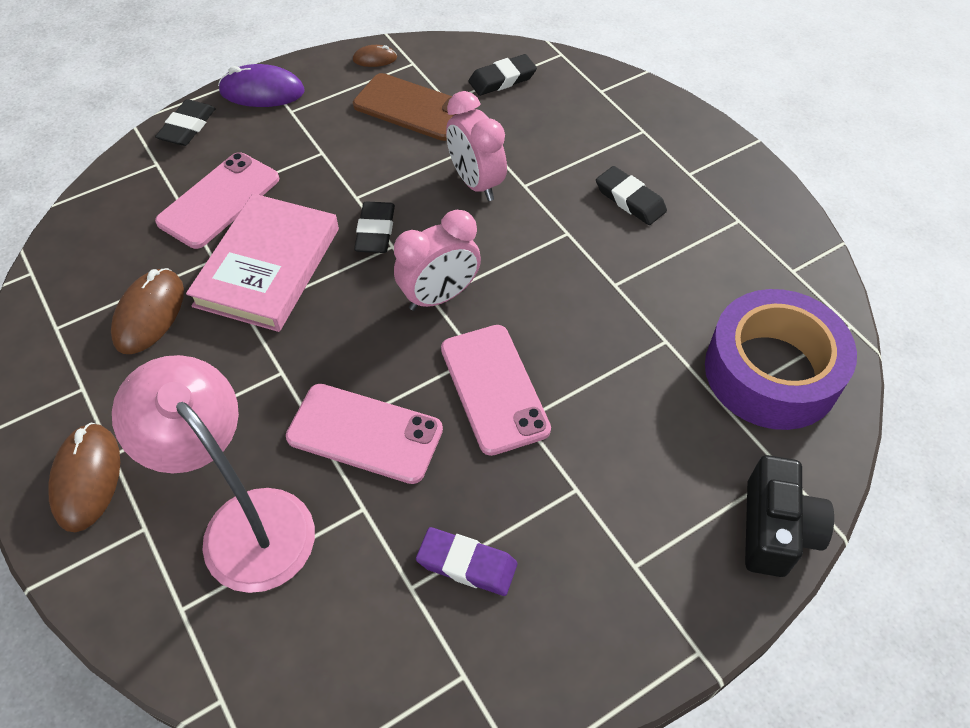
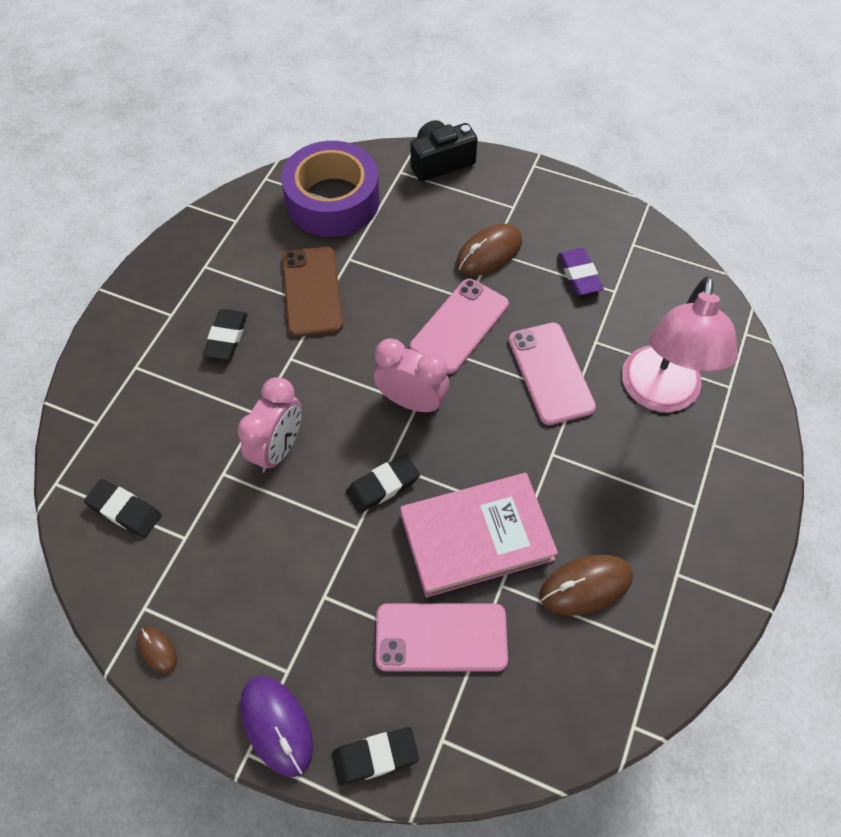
camera: 125 degrees left, 5 degrees up
brown mouse [48,423,120,532] -> brown mouse moved to [456,224,522,276]
brown phone [353,73,457,141] -> brown phone moved to [282,247,343,337]

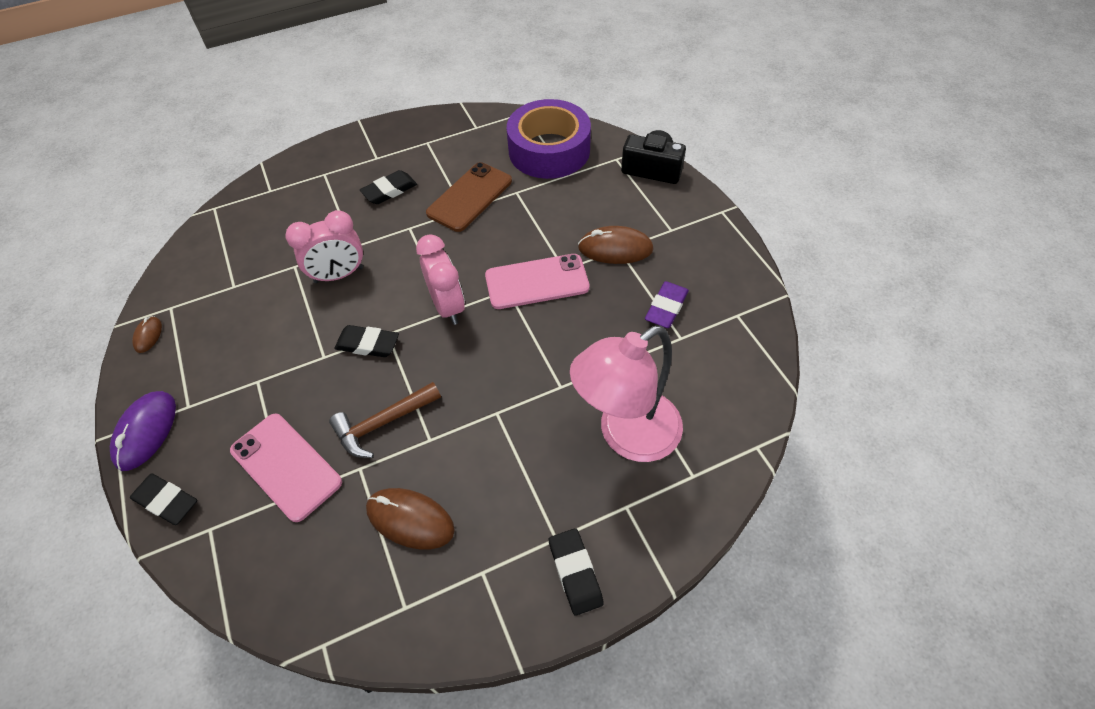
camera: 45 degrees right, 5 degrees down
black eraser [84,479,162,538] -> black eraser moved to [549,528,604,616]
pink book [400,473,558,597] -> brown hammer [329,382,441,458]
pink phone [509,323,596,425] -> none

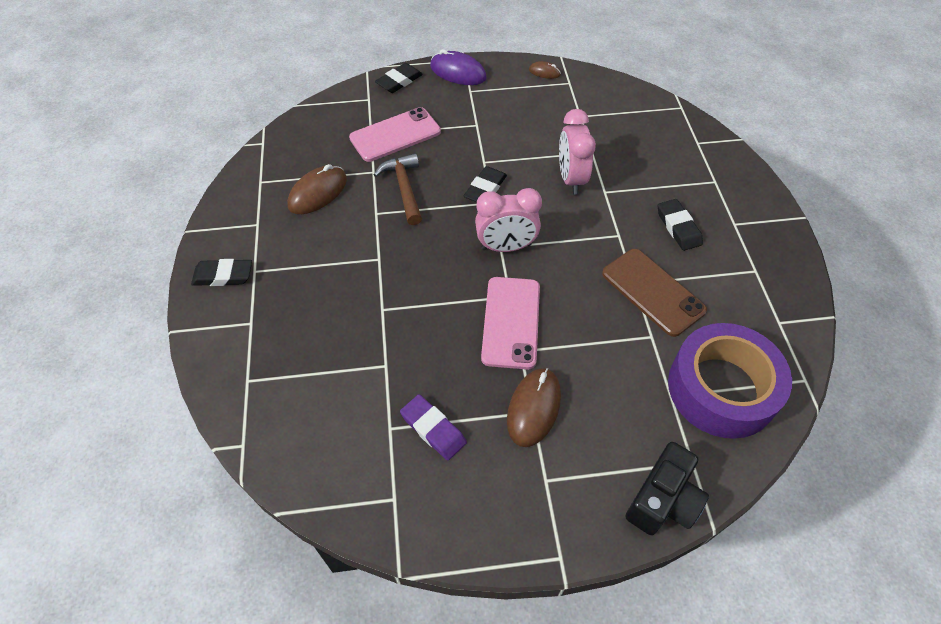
camera: 105 degrees right, 0 degrees up
pink lamp [570,326,683,462] -> none

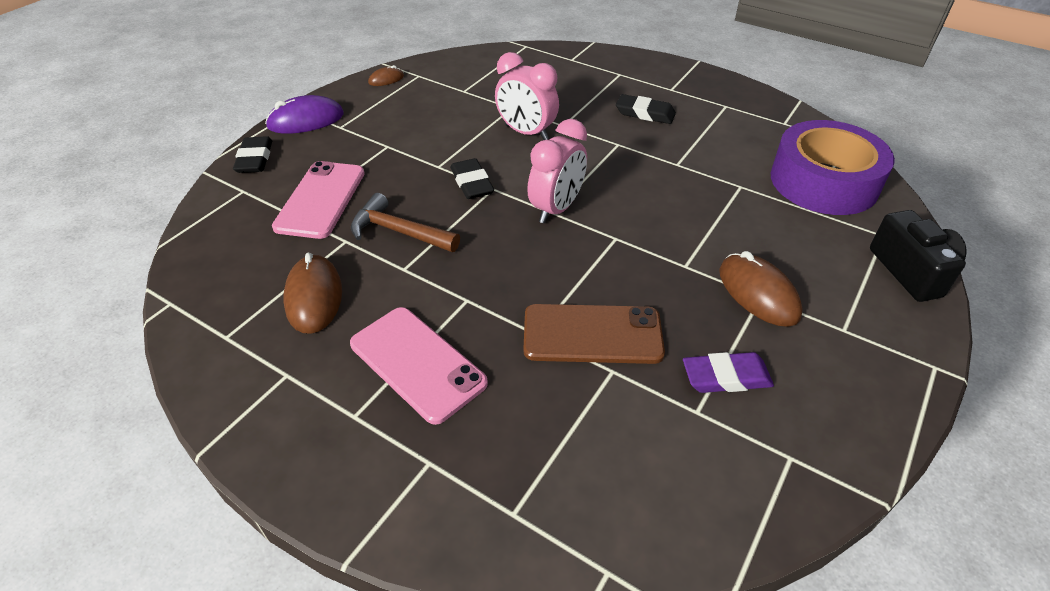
camera: 50 degrees left, 10 degrees down
black eraser [191,259,252,286] -> none
pink phone [481,277,540,370] -> pink phone moved to [350,307,488,425]
brown phone [602,249,707,337] -> brown phone moved to [524,304,665,364]

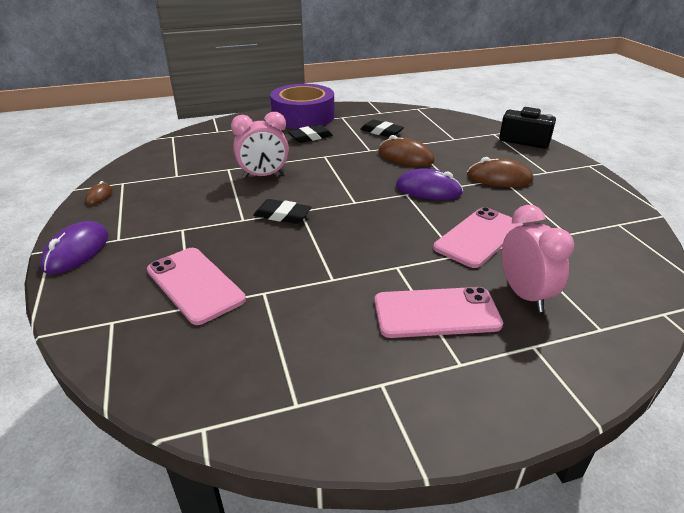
camera: 50 degrees left, 10 degrees down
black eraser [233,136,272,173] -> black eraser moved to [360,119,404,137]
brown mouse [284,253,342,334] -> brown mouse moved to [378,135,435,166]
brown hammer [351,193,460,252] -> none
brown phone [524,304,665,364] -> pink phone [433,207,523,268]
pink clock [527,119,587,224] -> pink clock moved to [502,205,574,312]
purple eraser [683,352,774,393] -> none
purple tape [771,120,895,215] -> purple tape moved to [270,84,334,129]
none -> purple mouse [396,168,463,200]

